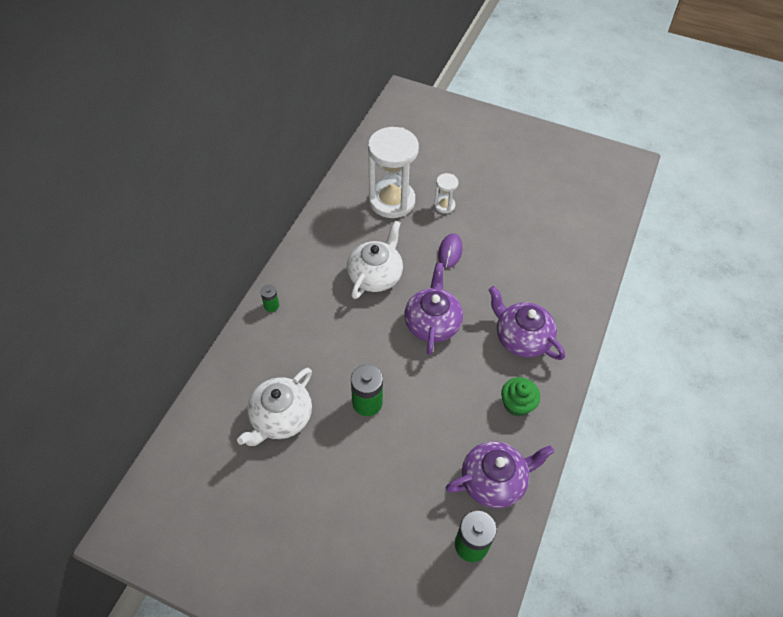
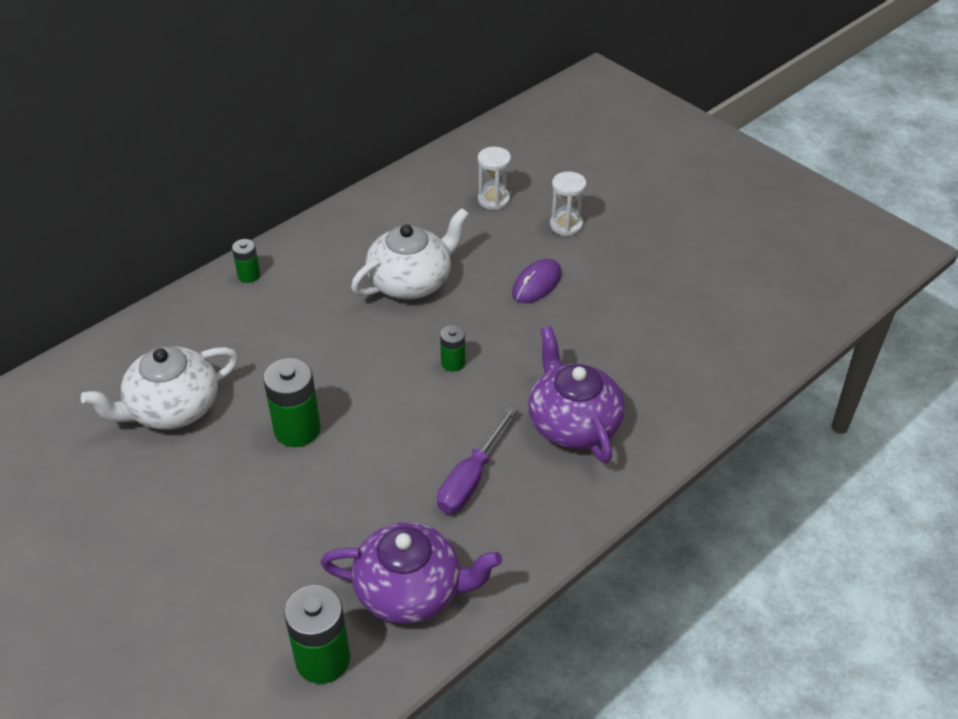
camera: 25 degrees right, 10 degrees down
white hourglass [368,127,419,218] -> white hourglass [478,147,511,210], size x0.46
purple teapot [405,263,463,355] -> green battery [440,325,465,372]
green cupcake [501,377,540,416] -> none
none -> purple screwdriver [437,405,518,514]

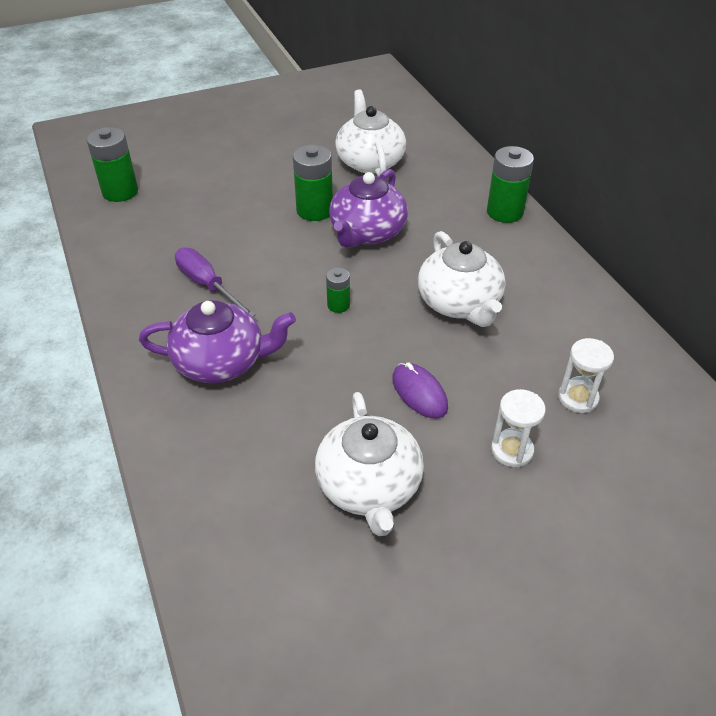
camera: 110 degrees right, 0 degrees up
green battery [232,239,260,283] -> green battery [487,146,534,223], size x1.83
purple teapot [321,522,502,624] -> purple teapot moved to [329,169,408,248]
none -> white teapot [315,392,424,536]

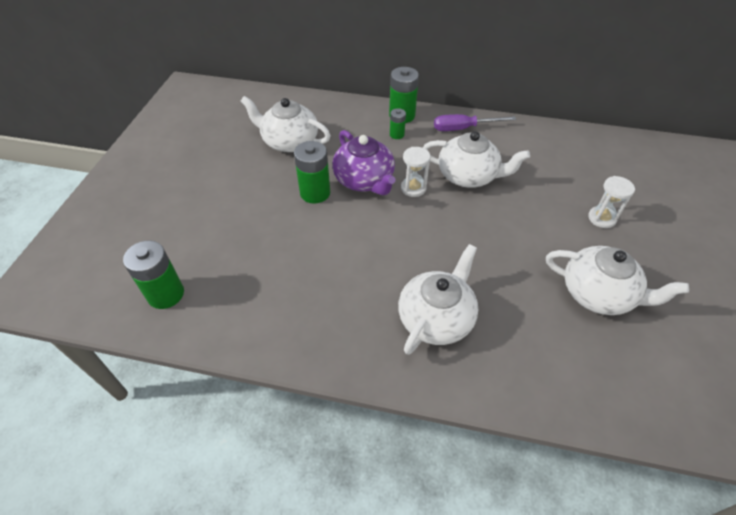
camera: 55 degrees left, 5 degrees up
purple teapot [139,300,296,383] -> white teapot [398,244,479,355]
purple screwdriver [175,248,256,317] -> purple screwdriver moved to [434,114,516,131]
green battery [326,268,350,313] -> green battery moved to [390,108,406,139]
purple mouse [392,363,448,418] -> none
white hourglass [558,338,614,413] -> white hourglass moved to [401,147,430,197]

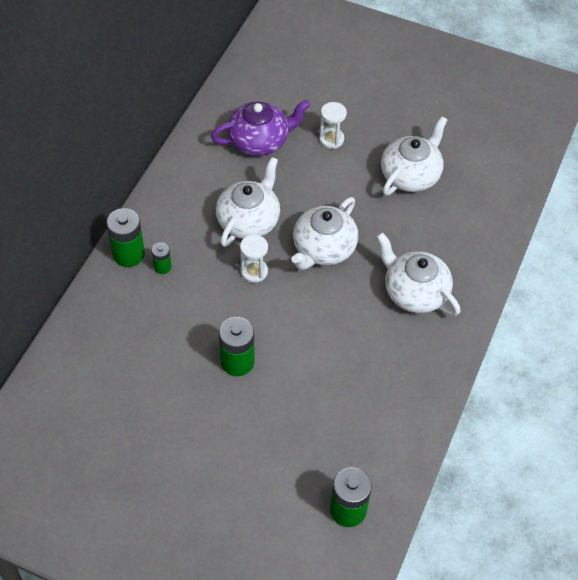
camera: 80 degrees left, 5 degrees up
white teapot [241,96,331,152] -> white teapot moved to [291,197,358,270]
purple teapot [332,130,395,195] -> purple teapot moved to [211,100,310,156]
purple screwdriver [434,114,516,131] -> none

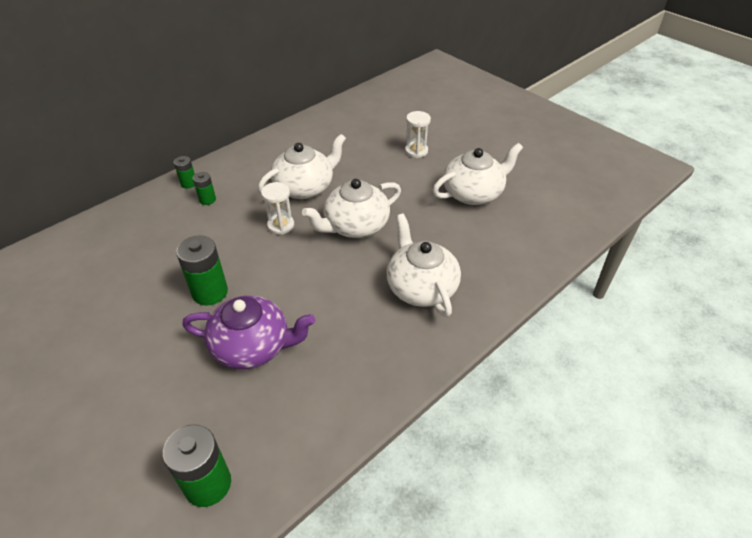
camera: 25 degrees right, 10 degrees down
green battery [107,208,145,267] -> green battery [174,156,195,189], size x0.55
purple teapot [211,100,310,156] -> purple teapot moved to [182,295,315,369]

